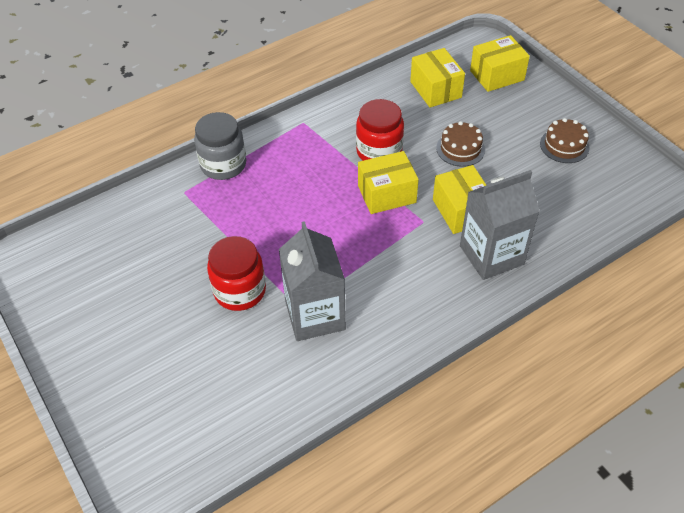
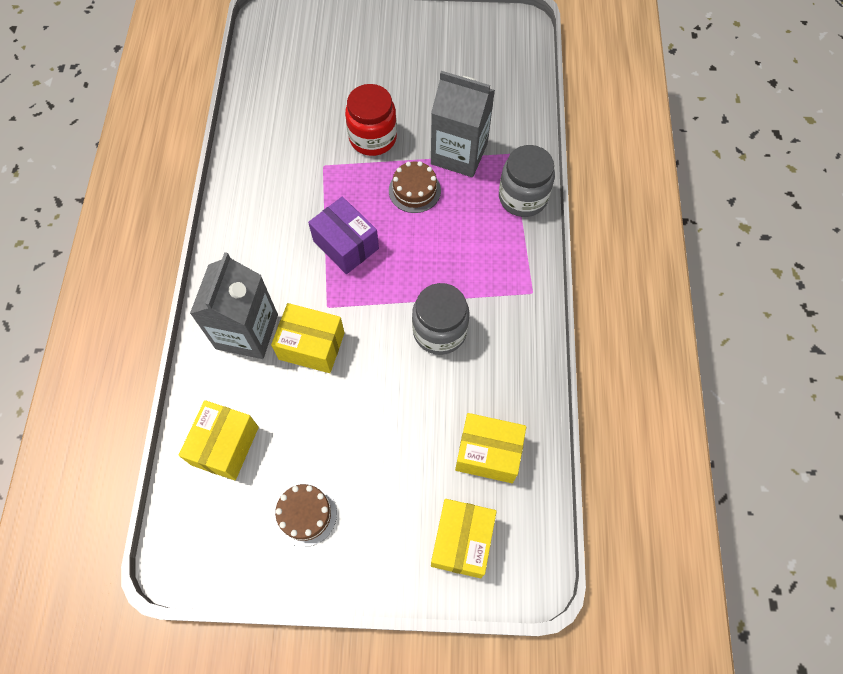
camera: 125 degrees right, 15 degrees up
grey carton [279,221,346,341] -> grey carton moved to [431,71,495,177]
red jar [356,99,404,161] -> grey jar [412,283,470,355]
yellow box [358,151,419,214] -> yellow box moved to [179,400,259,480]
brown cake [436,121,485,167] -> brown cake moved to [389,161,441,213]
none -> purple box [308,197,379,274]

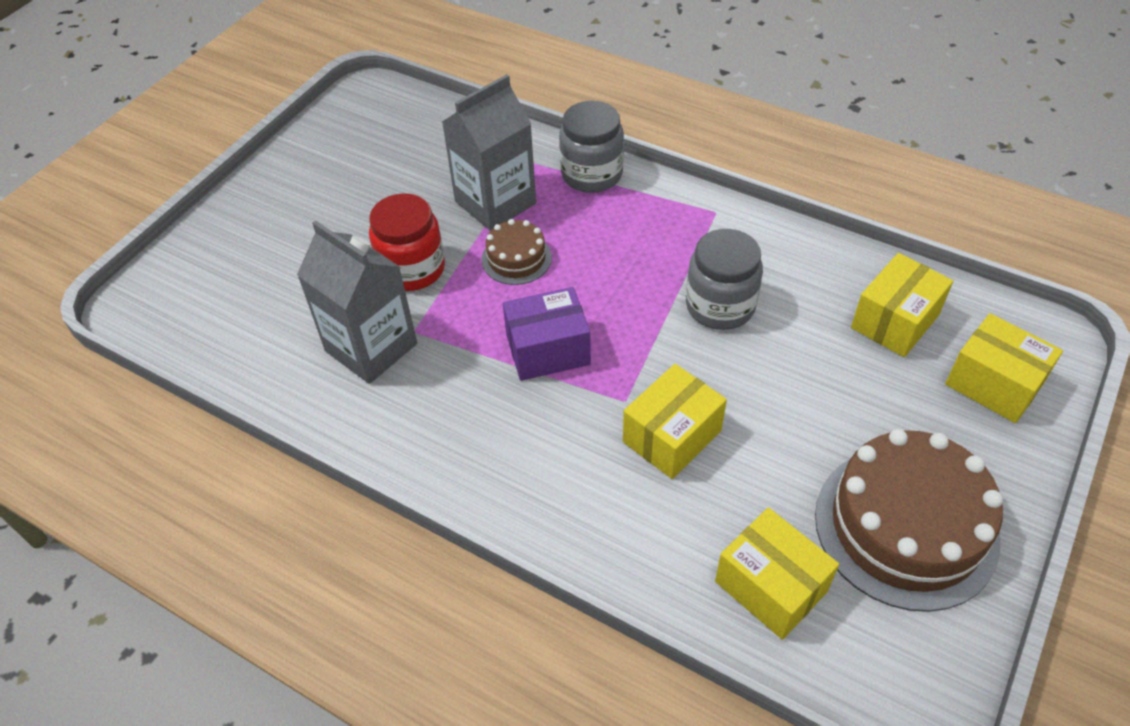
camera: 60 degrees left, 15 degrees down
grey carton [190,252,278,359] -> grey carton moved to [297,220,417,384]
brown cake [274,483,337,547] -> brown cake [815,429,1003,612], size x2.04

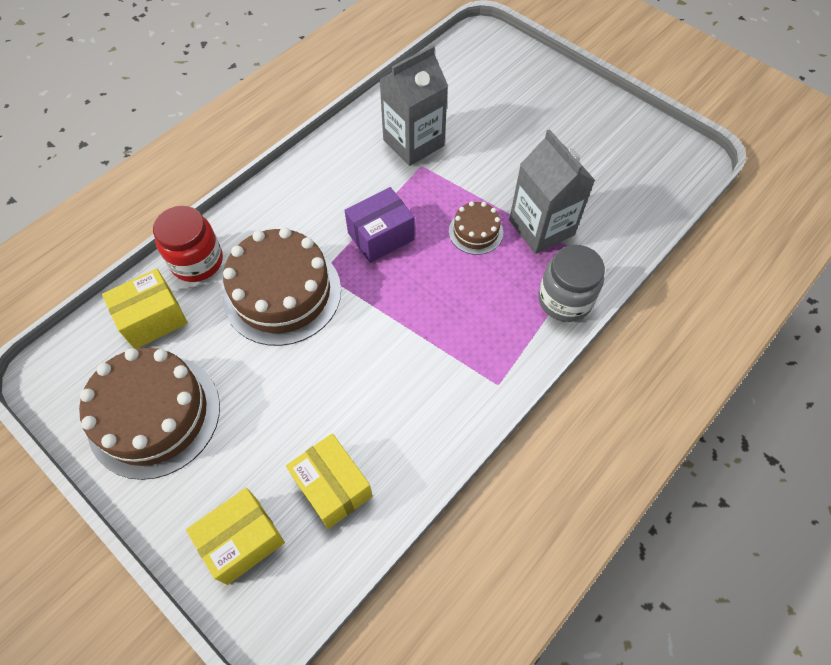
camera: 100 degrees right, 10 degrees up
red jar [369,193,445,291] -> red jar moved to [153,206,223,282]
purple box [503,287,591,381] -> purple box turned 60 degrees clockwise [345,187,415,263]
yellow box [623,364,727,479] -> brown cake [223,227,341,346]
grey jar [686,229,763,330] -> none

